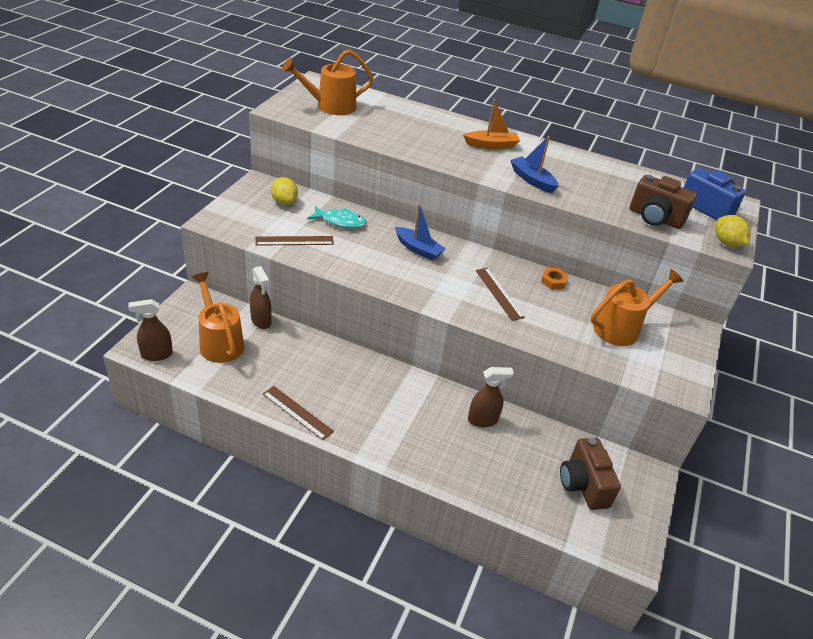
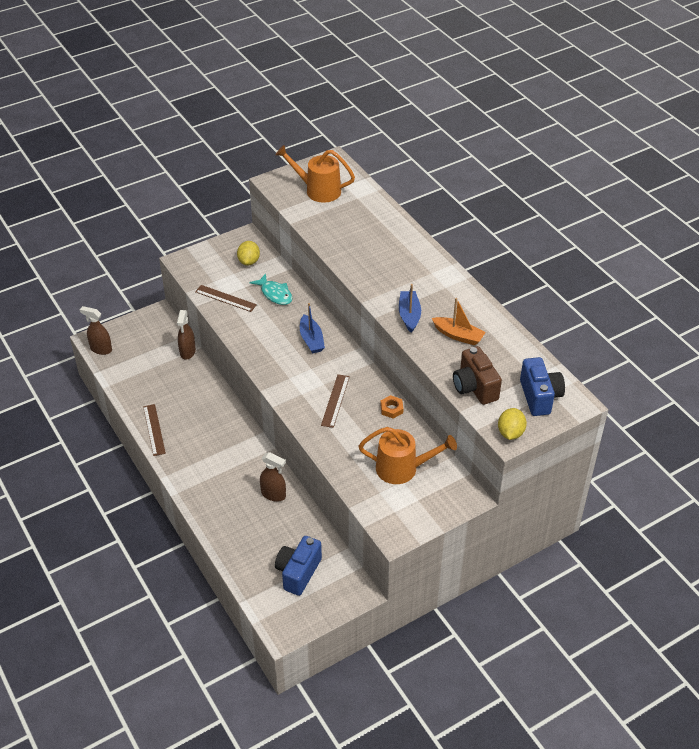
camera: 40 degrees right, 5 degrees up
orange watering can [192,272,244,363] -> none
orange boat [463,99,520,149] -> orange boat moved to [432,298,486,345]
brown camera [560,437,621,510] -> blue camera [275,536,322,596]

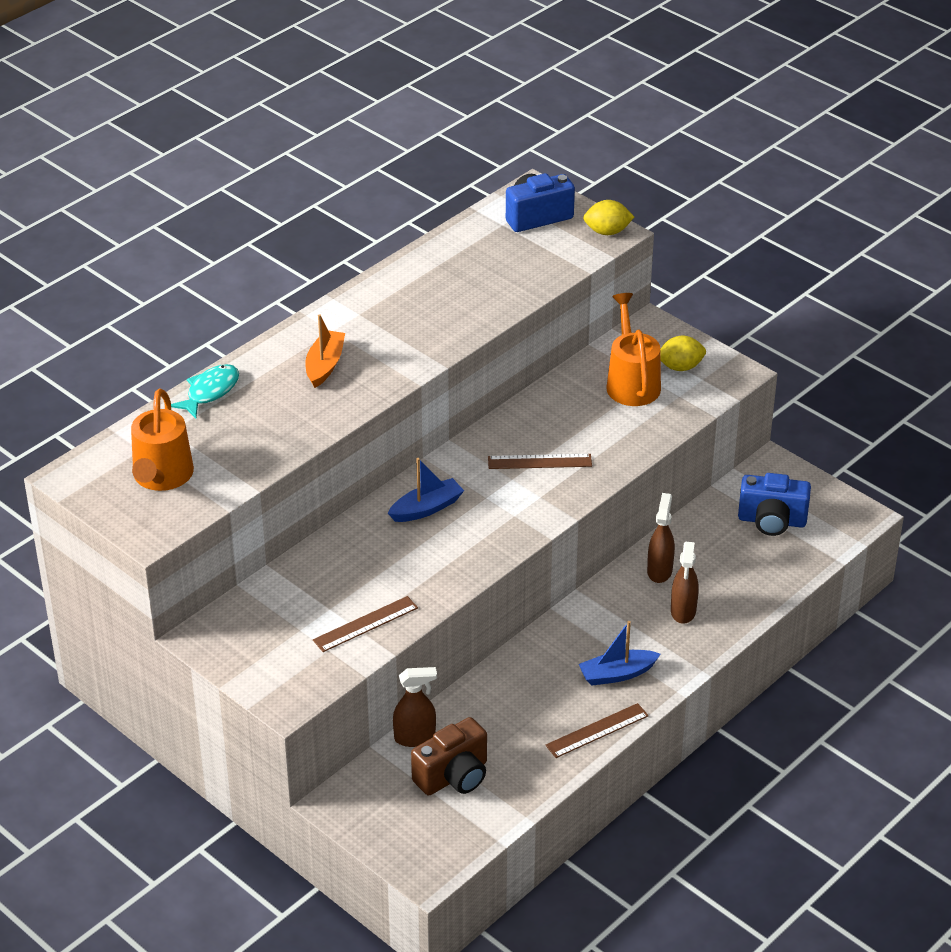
camera: 105 degrees left, 5 degrees down
brown spray bottle [80,306,112,355] -> brown spray bottle moved to [671,542,699,624]
brown ruler [195,285,257,312] -> brown ruler turned 45 degrees clockwise [313,596,418,652]
yellow lemon [237,241,260,265] -> yellow lemon moved to [660,336,706,371]
turquoise fish [250,273,292,305] -> turquoise fish moved to [171,364,239,418]
orange nut [380,395,404,419] -> none
blue boat [399,284,421,333] -> blue boat moved to [579,621,661,686]
orange boat [432,298,486,345] -> orange boat moved to [305,314,345,388]
brown camera [453,346,502,405] -> brown camera moved to [411,717,487,795]

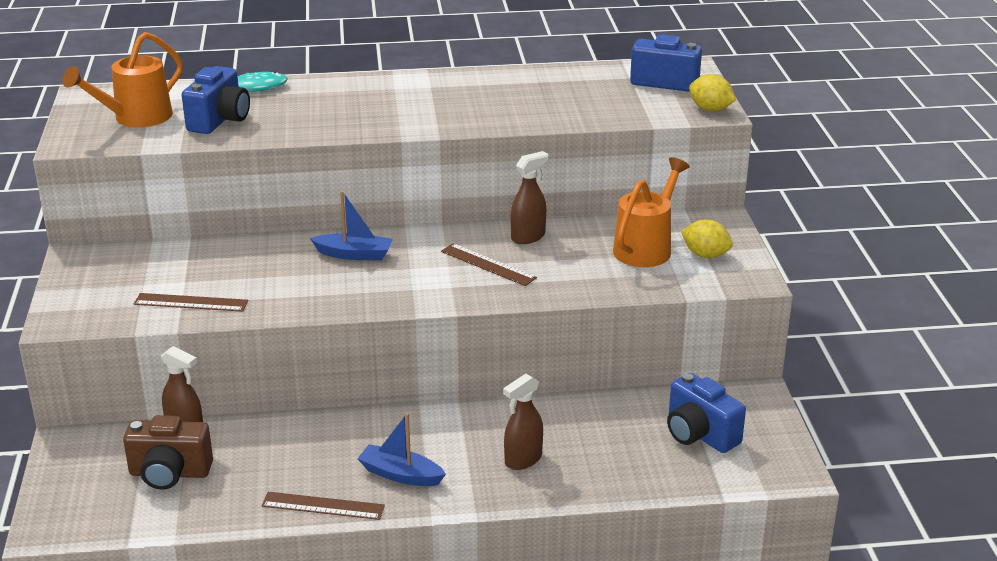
camera: 40 degrees right, 10 degrees down
orange boat [305,314,345,388] -> none
brown spray bottle [647,493,675,583] -> brown spray bottle moved to [511,151,548,244]
none -> blue camera [182,66,250,134]

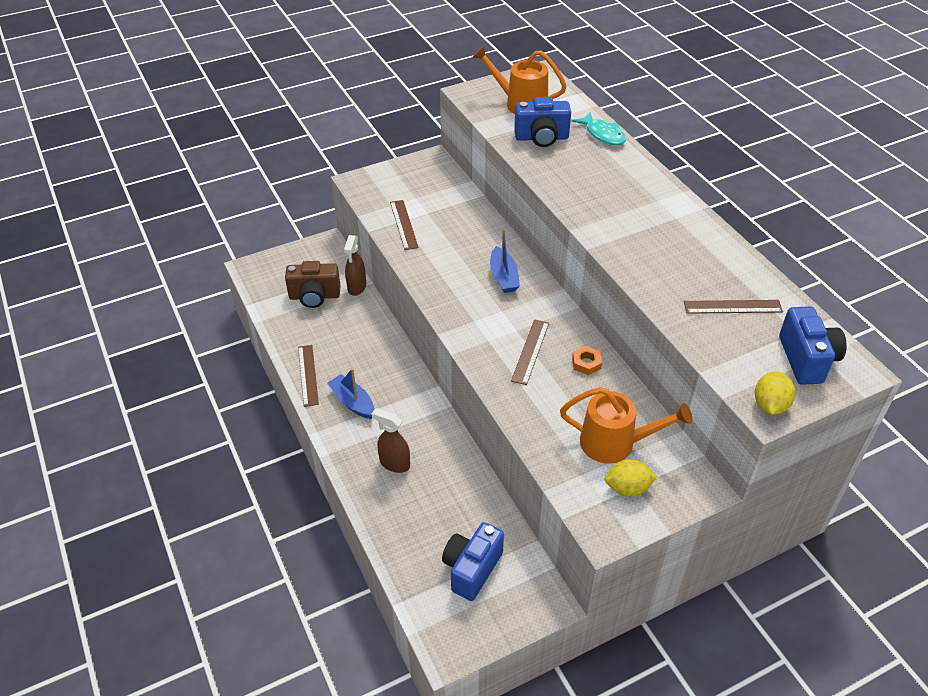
camera: 70 degrees right, 15 degrees up
brown camera [123,415,213,490] -> brown camera turned 75 degrees counterclockwise [285,261,341,308]
blue boat [357,413,446,486] -> blue boat turned 45 degrees counterclockwise [327,368,375,419]
brown spray bottle [511,151,548,244] -> orange nut [572,346,602,375]
yellow lemon [681,219,733,258] -> yellow lemon turned 75 degrees clockwise [604,459,657,496]
none -> brown ruler [684,300,783,314]

